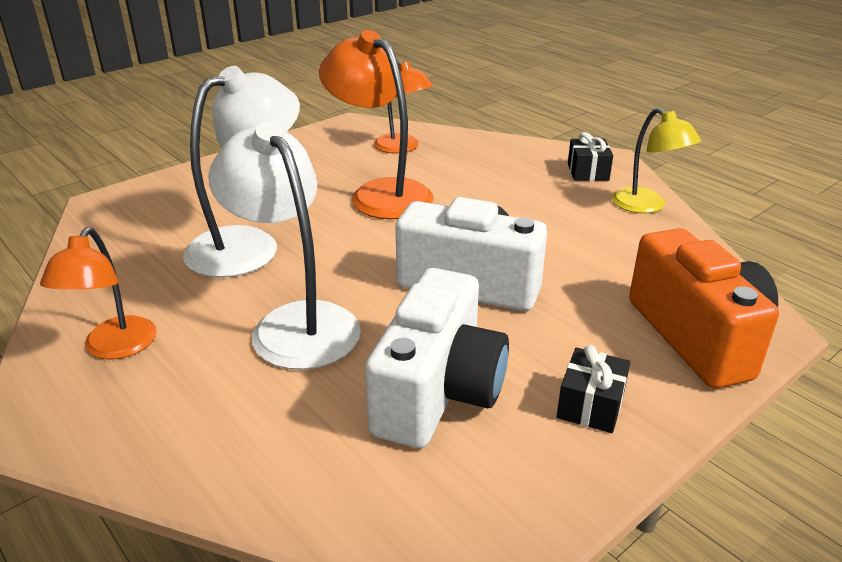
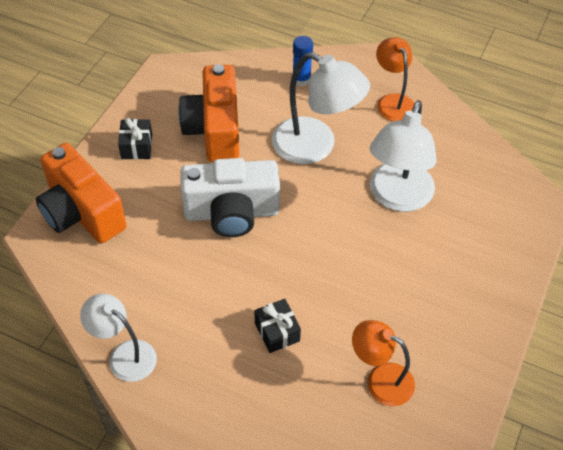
camera: 155 degrees right, 20 degrees up
orange lamp [319,30,434,219] -> none
white camera [365,268,509,448] -> orange camera [178,64,239,162]
black gift [568,132,613,181] -> black gift moved to [254,299,301,353]
yellow lamp [612,108,701,213] -> white lamp [80,293,157,382]
none -> blue glue stick [293,36,313,87]

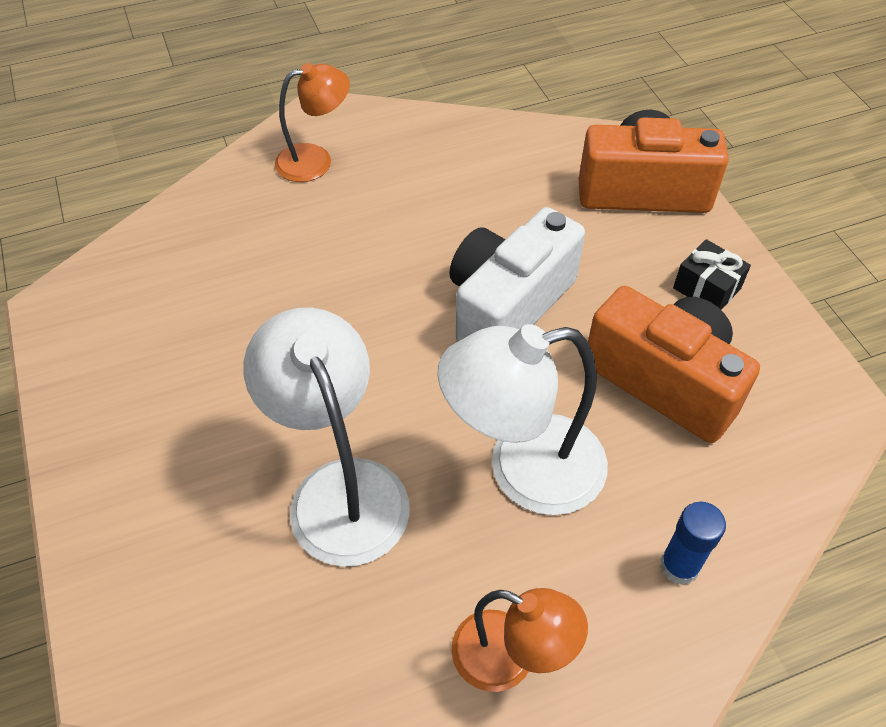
camera: 135 degrees right, 0 degrees up
white lamp [80,293,157,382] -> none
black gift [254,299,301,353] -> none
orange lamp [352,320,415,406] -> orange lamp moved to [275,63,350,182]

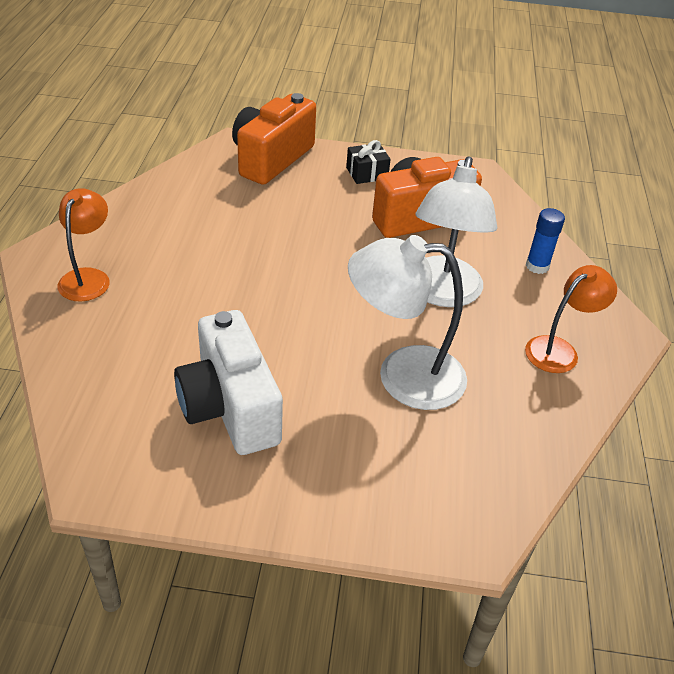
camera: 65 degrees left, 10 degrees down
white camera [449,207,585,341] -> white camera moved to [174,310,283,455]

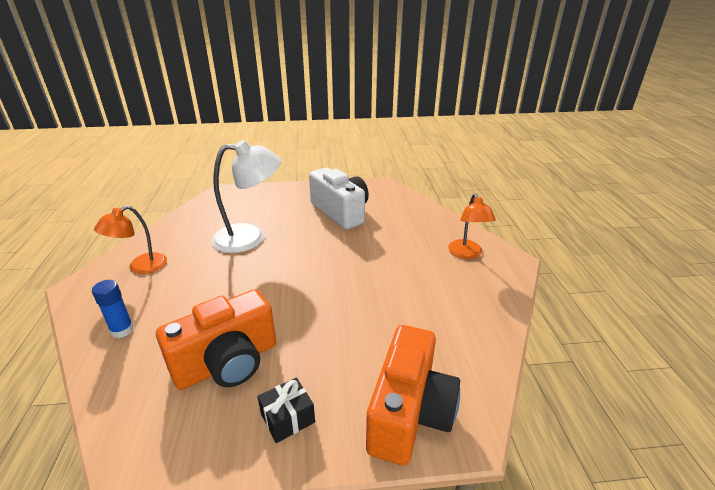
camera: 170 degrees right, 10 degrees down
white lamp [416,156,497,307] -> none

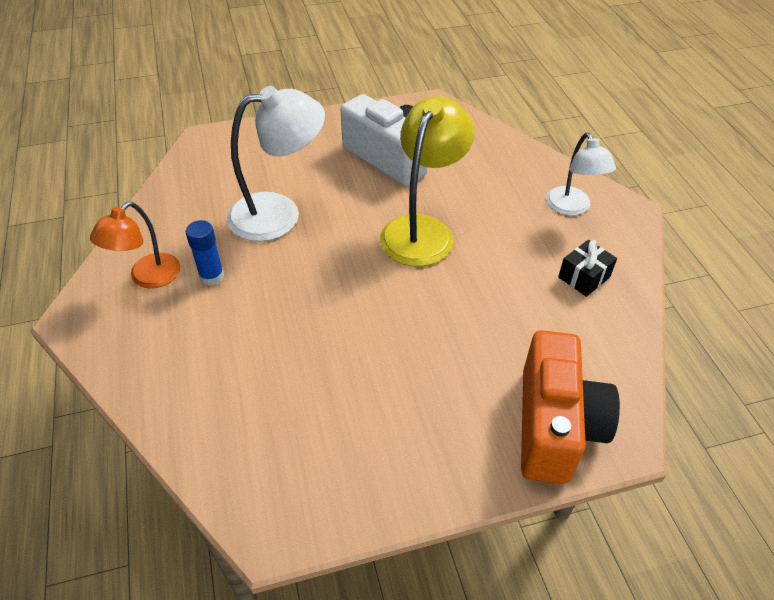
camera: 10 degrees left, 15 degrees up
blue glue stick [92,280,134,338] -> blue glue stick moved to [186,220,224,285]
orange camera [156,289,276,390] -> none
black gift [258,377,315,443] -> black gift moved to [558,240,617,297]
orange lamp [448,193,496,259] -> white lamp [546,133,616,216]
none -> yellow lamp [380,96,474,267]

